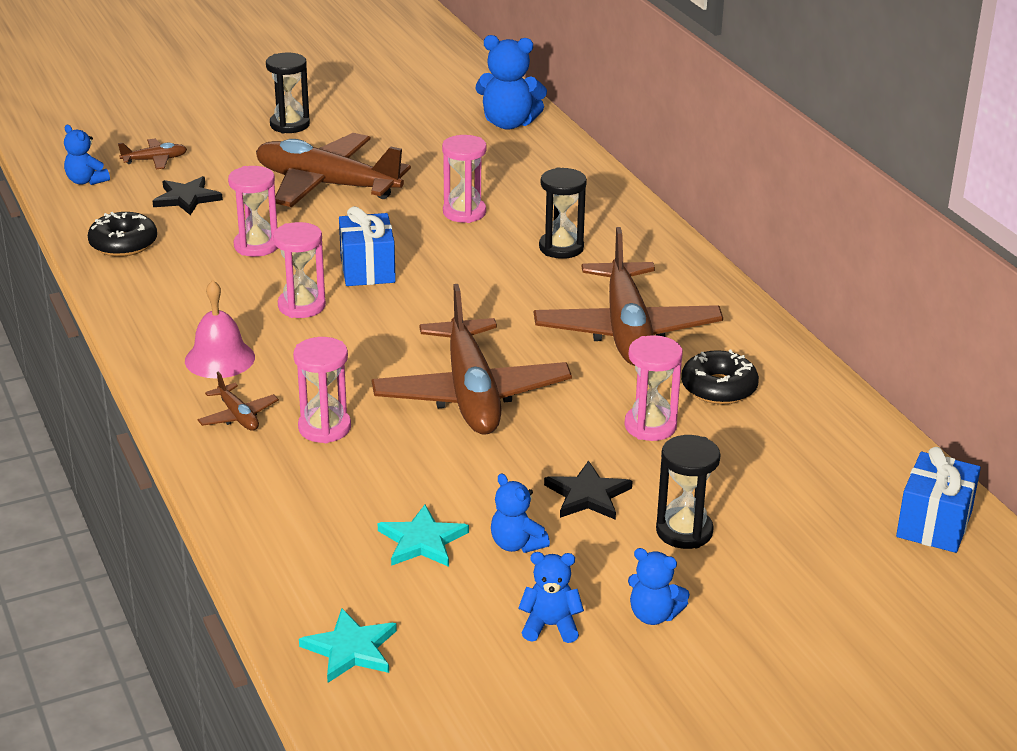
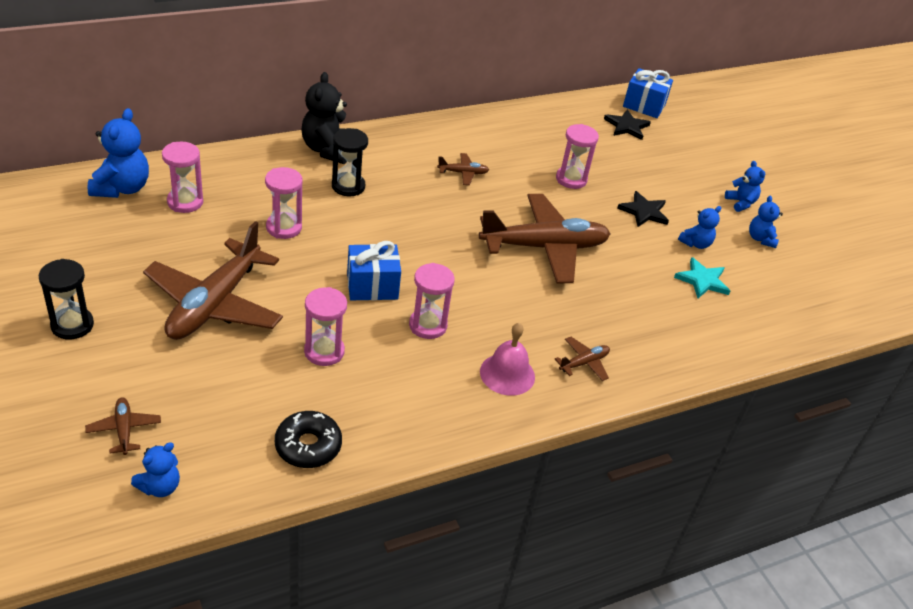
camera: 95 degrees left, 10 degrees up
black star [152,176,223,215] -> black star moved to [604,109,651,140]
pink hourglass [293,337,351,443] -> pink hourglass moved to [162,142,203,213]
turquoise star [299,608,397,683] -> none
brown plane [534,227,723,366] -> brown plane [437,153,489,185], size x0.42
blue teddy bear [628,548,690,625] -> blue teddy bear turned 45 degrees counterclockwise [725,161,765,212]
black hourglass [656,435,721,549] -> none
black donut [681,350,759,404] -> none
none -> black teddy bear [301,72,347,164]

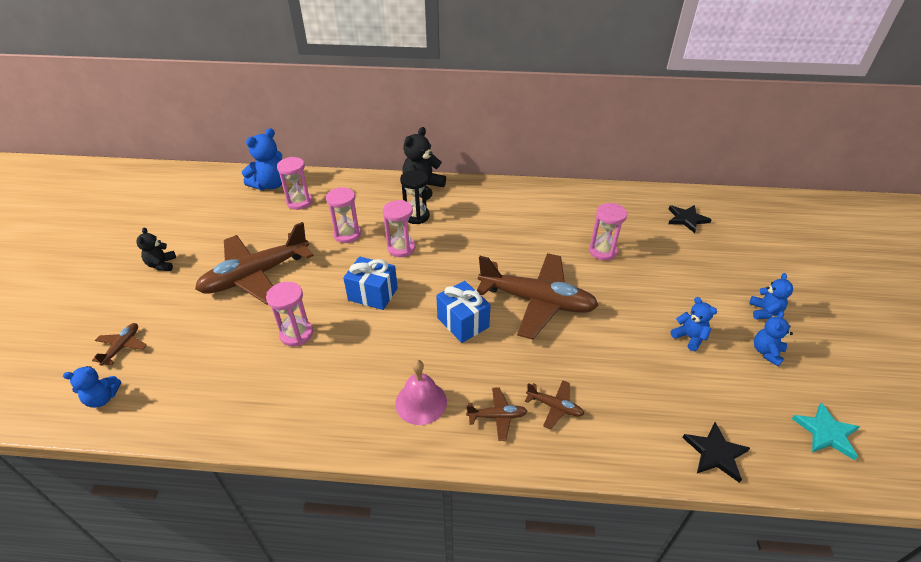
camera: 35 degrees right, 0 degrees up
black hourglass [39,259,94,340] -> black teddy bear [136,228,176,271]
black donut [275,411,342,468] -> none
pink hourglass [409,263,455,339] -> pink hourglass moved to [383,200,415,257]
brown plane [437,153,489,185] -> brown plane moved to [525,380,584,429]
black star [617,191,669,227] -> black star moved to [682,422,750,483]
blue gift [623,68,673,118] -> blue gift moved to [436,281,491,343]
turquoise star [674,257,730,298] -> turquoise star moved to [791,402,860,460]
blue teddy bear [678,206,721,249] -> blue teddy bear turned 120 degrees counterclockwise [671,297,717,351]

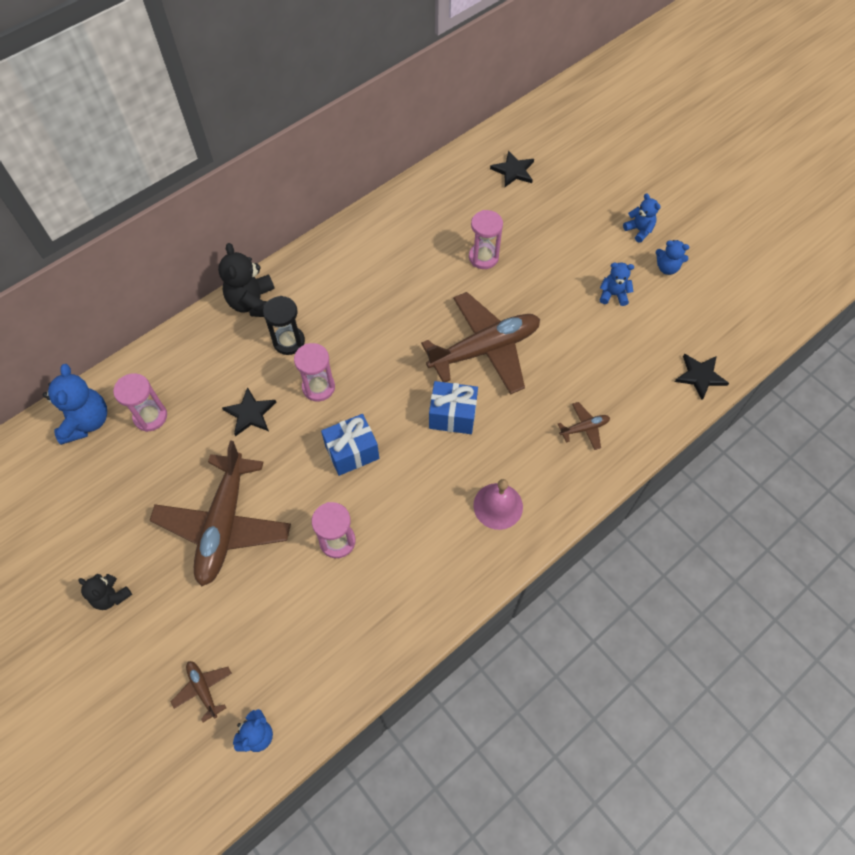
camera: 45 degrees left, 20 degrees up
pink hourglass [326,187,361,243] -> black star [222,387,276,436]
brown plane [466,387,527,441] -> none
blue teddy bear [754,311,793,366] -> blue teddy bear turned 60 degrees counterclockwise [655,240,689,275]
turquoise star [791,402,860,460] -> none

